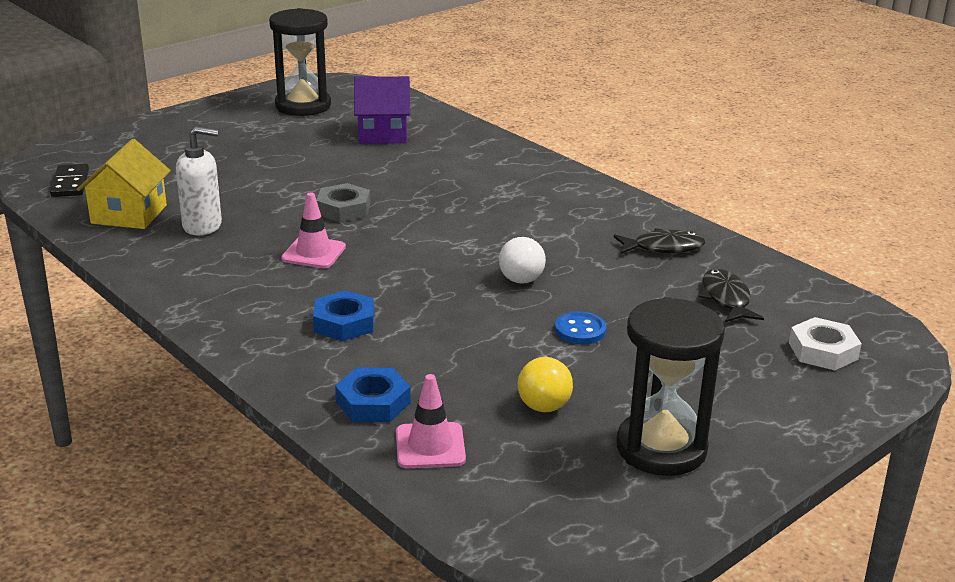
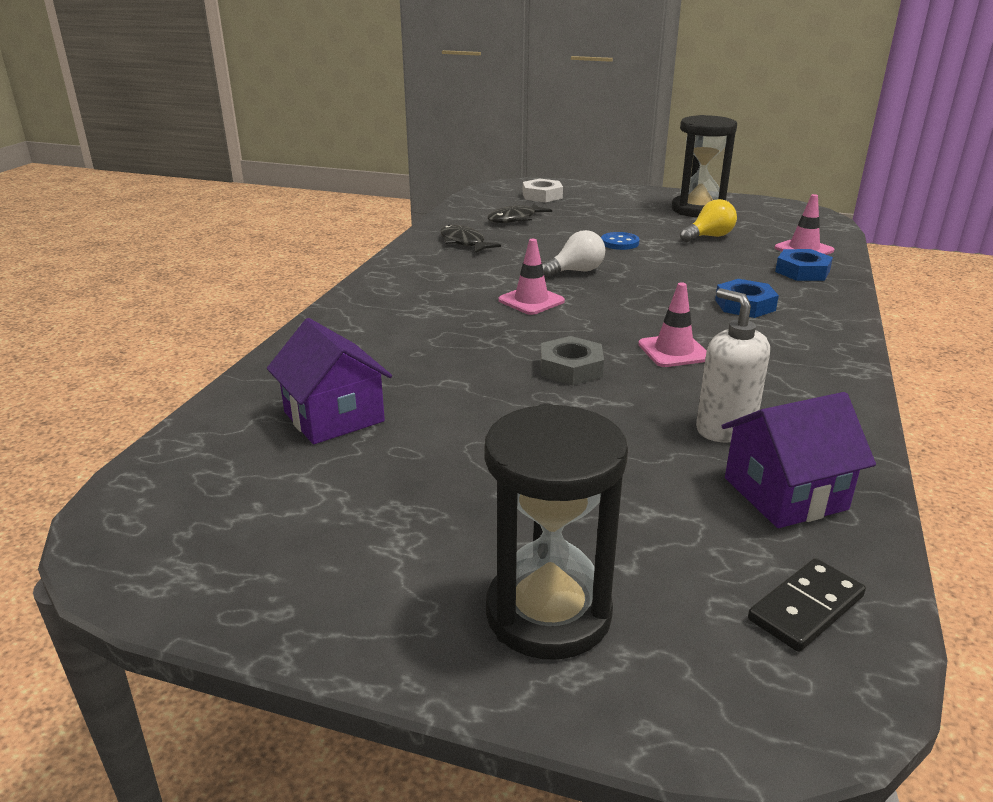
camera: 120 degrees left, 0 degrees up
yellow house [77,139,171,229] -> purple house [722,392,876,528]
black hourglass [269,8,331,116] -> black hourglass moved to [485,403,628,660]
none -> pink traffic cone [498,239,565,315]

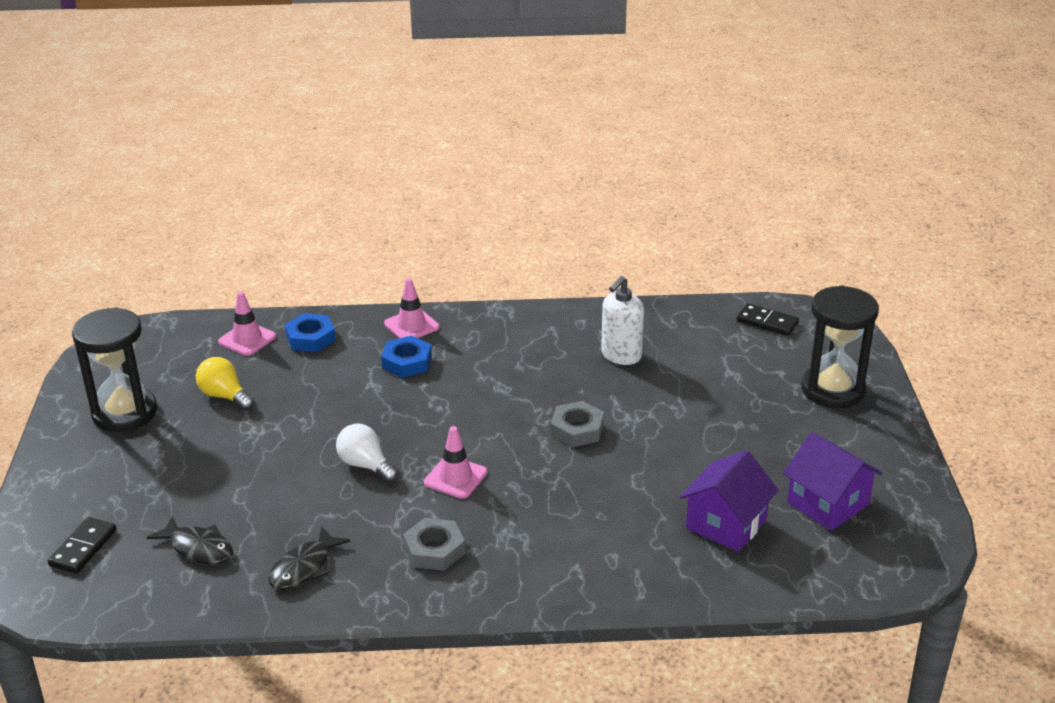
camera: 110 degrees left, 5 degrees up
white nut [523,179,563,202] -> black domino [48,517,117,574]
blue button [601,232,640,250] -> none
pink traffic cone [638,282,707,367] -> pink traffic cone moved to [384,278,439,338]
purple house [722,392,876,528] -> purple house moved to [783,432,882,531]
none -> grey nut [403,518,465,571]

